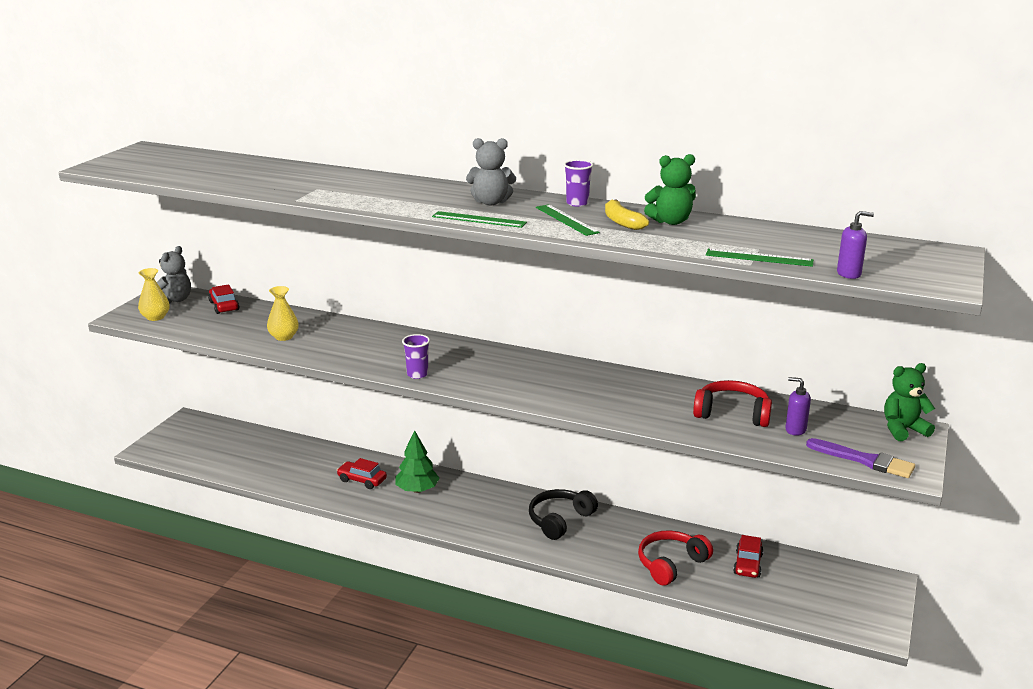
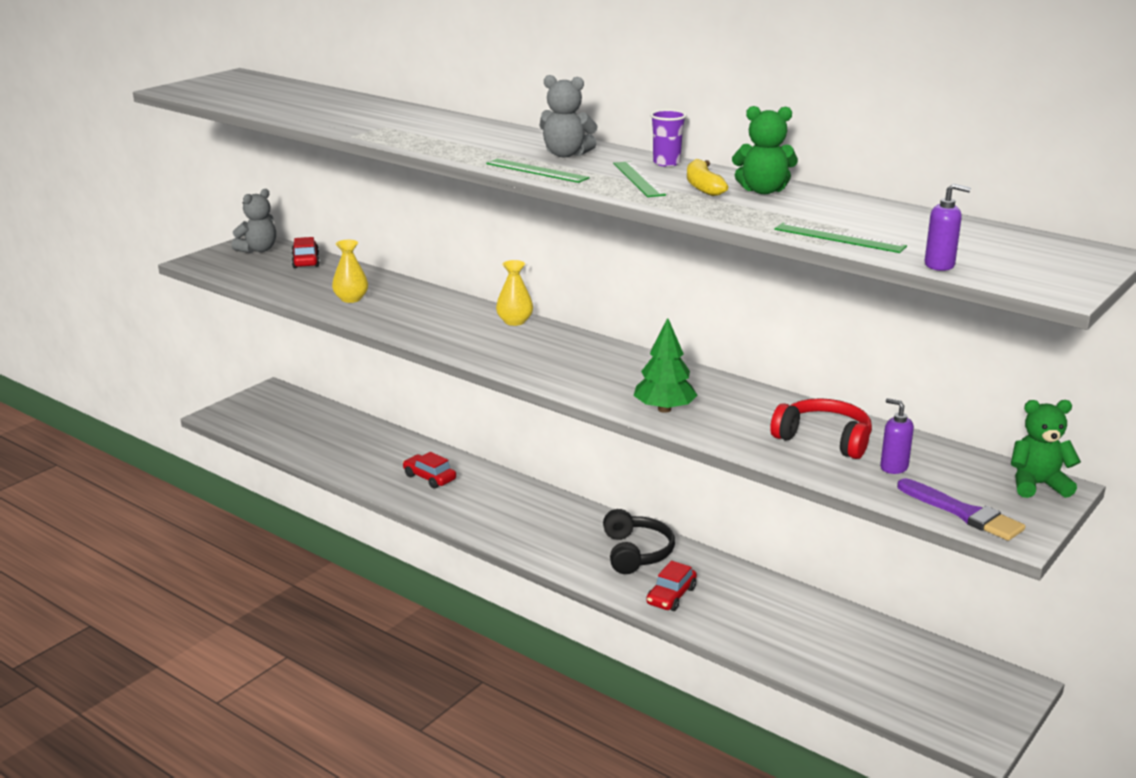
camera: 15 degrees right, 0 degrees up
yellow vase [138,268,170,321] -> yellow vase moved to [496,260,533,326]
green tree [395,430,440,493] -> green tree moved to [634,318,698,413]
purple cup [402,334,430,379] -> none
black headphones [529,489,598,540] -> black headphones turned 120 degrees clockwise [603,509,675,574]
red headphones [638,530,713,586] -> none
red car [733,535,764,578] -> red car moved to [646,561,697,611]

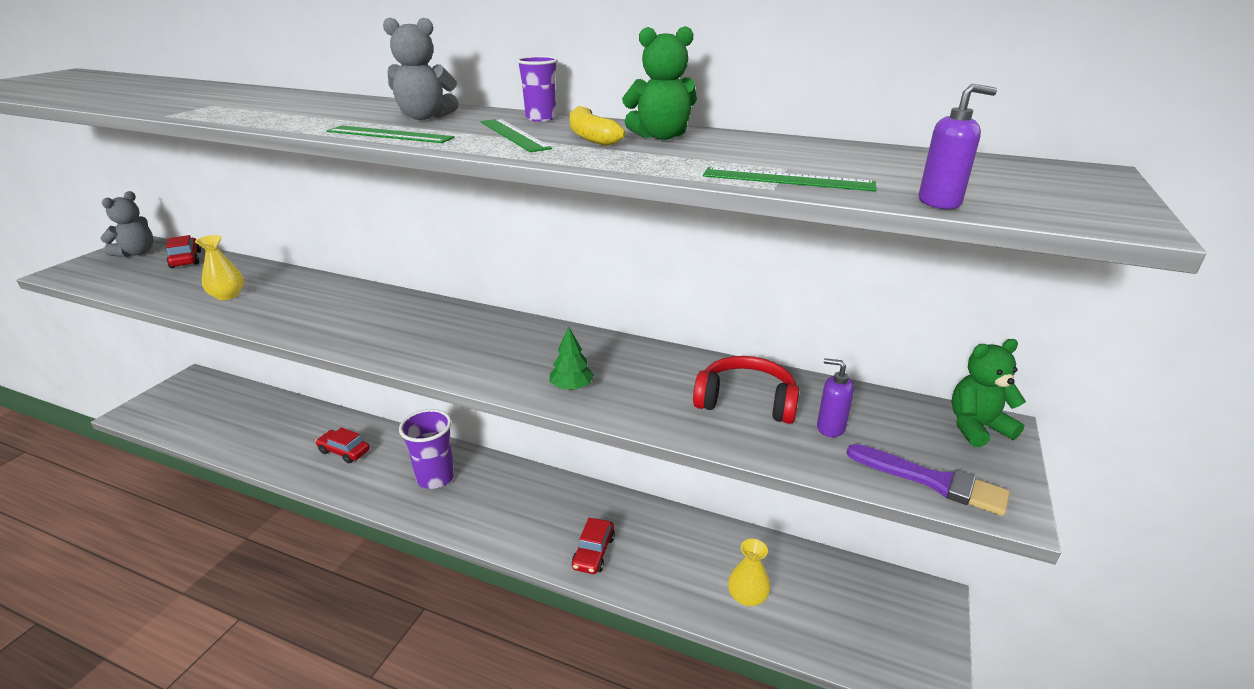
camera: 15 degrees left, 5 degrees up
yellow vase [496,260,533,326] -> yellow vase moved to [728,539,770,606]
black headphones [603,509,675,574] -> none
green tree [634,318,698,413] -> green tree [550,327,594,390], size x0.66
none -> purple cup [399,409,455,489]

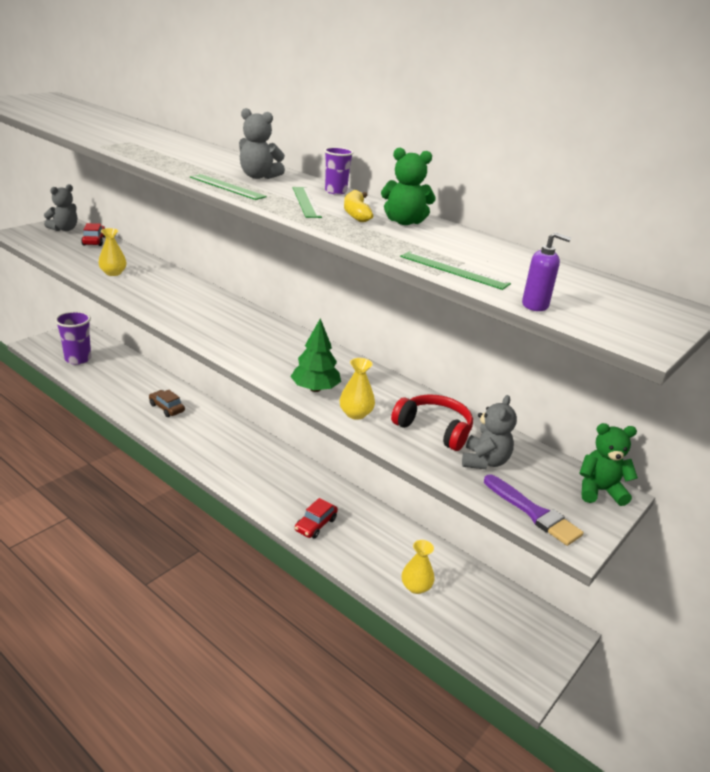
camera: 15 degrees right, 0 degrees up
red car [316,427,370,463] -> brown car [149,390,185,417]
purple cup [399,409,455,489] -> purple cup moved to [55,311,91,365]
green tree [550,327,594,390] -> green tree [291,318,341,392], size x1.52
purple soap dispenser [817,358,854,437] -> grey teddy bear [462,395,517,469]
none -> yellow vase [340,358,375,420]

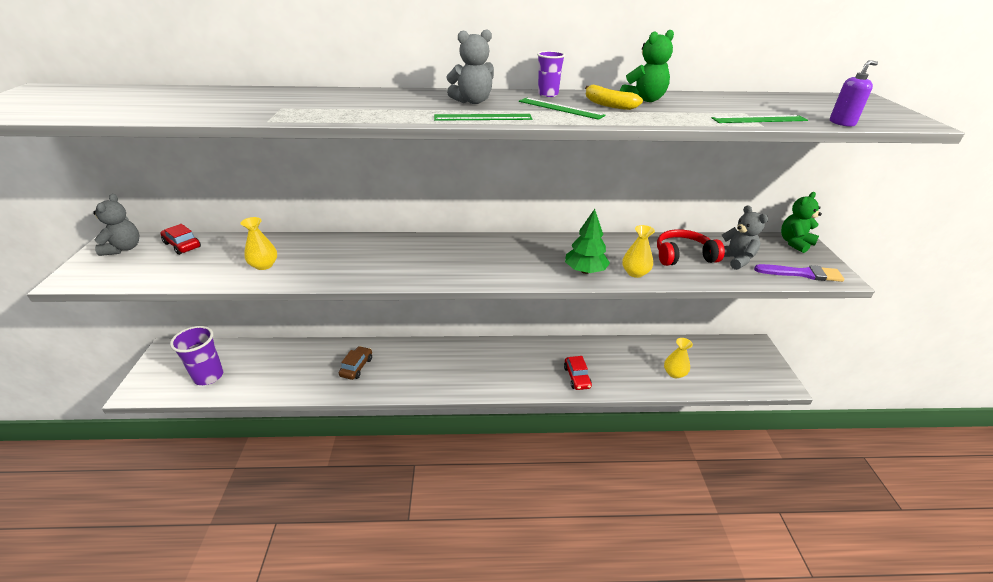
camera: 40 degrees left, 5 degrees up
brown car [149,390,185,417] -> brown car turned 105 degrees clockwise [339,346,372,380]

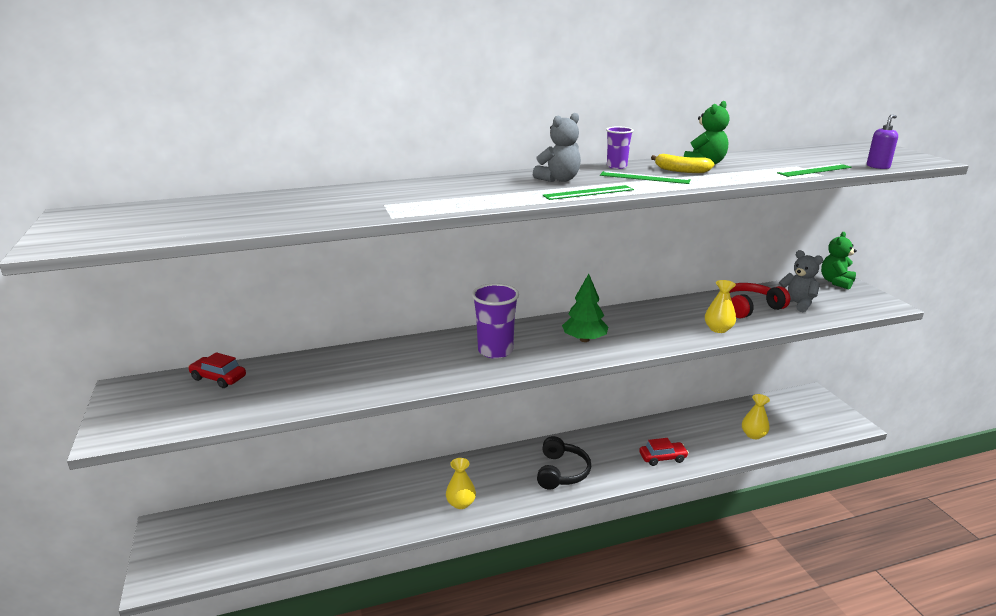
camera: 15 degrees left, 10 degrees down
grey teddy bear [93,194,139,256] -> none
purple cup [170,326,223,385] -> purple cup moved to [472,283,519,359]
yellow vase [240,217,277,270] -> yellow vase moved to [446,458,476,509]
brown car [339,346,372,380] -> none
red car [564,356,592,390] -> red car turned 75 degrees counterclockwise [639,438,689,466]
green tree [565,209,610,274] -> green tree moved to [562,274,608,342]
purple brush [754,264,844,282] -> none
none -> black headphones [537,436,591,489]

